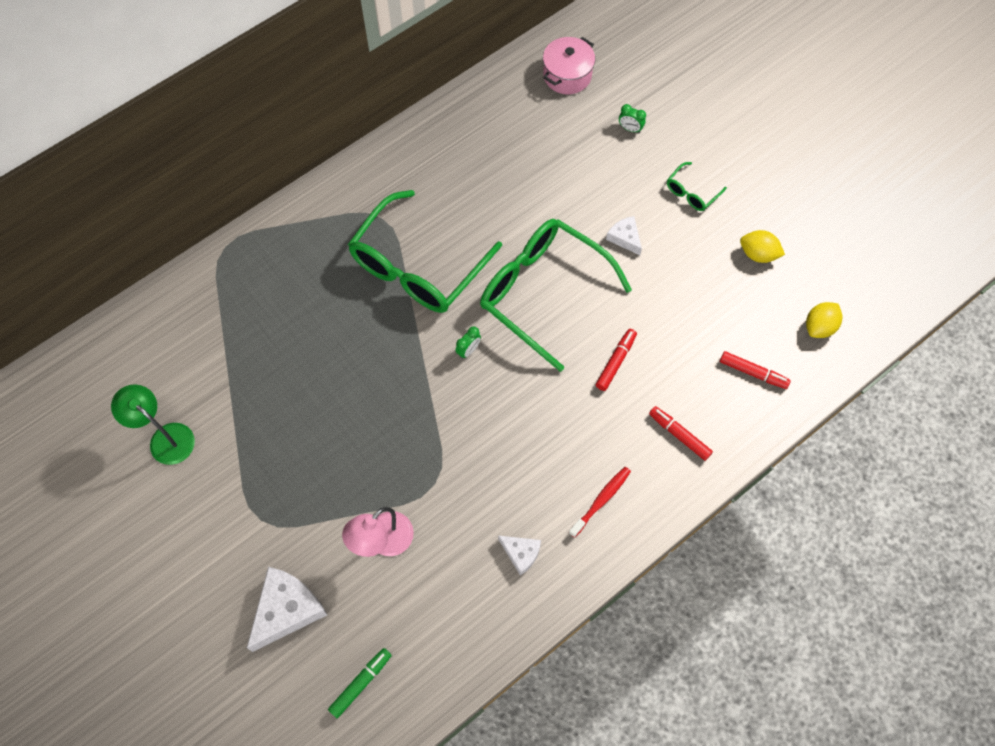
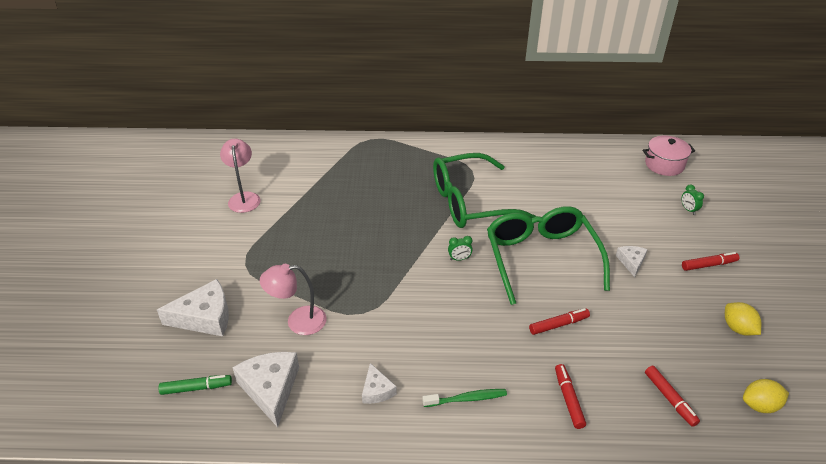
camera: 40 degrees right, 25 degrees down
green lamp [111,385,195,465] -> pink lamp [220,139,261,213]
red toothbrush [569,467,631,538] -> green toothbrush [423,389,507,407]
green glasses [667,162,727,211] -> red marker [682,252,739,271]
none -> white cheese [232,352,299,427]

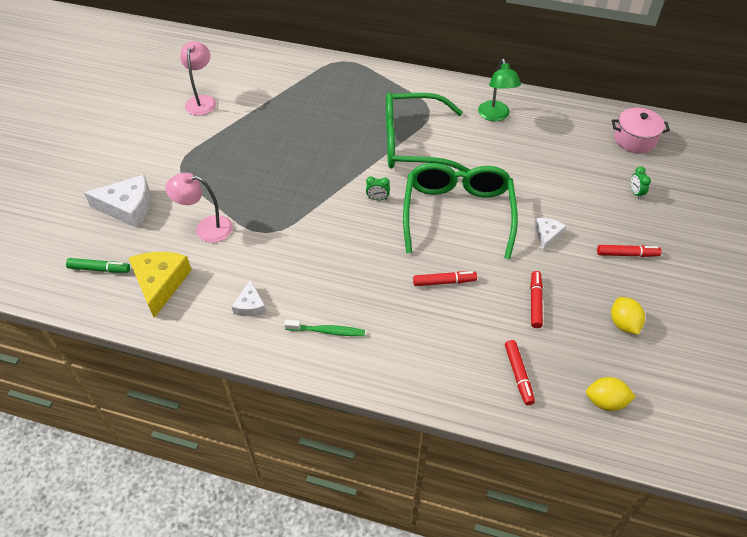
camera: 15 degrees right, 10 degrees up
white cheese [232,352,299,427] -> yellow cheese [129,252,191,318]
red marker [555,364,586,429] -> red marker moved to [530,271,543,328]
none -> green lamp [478,59,521,121]

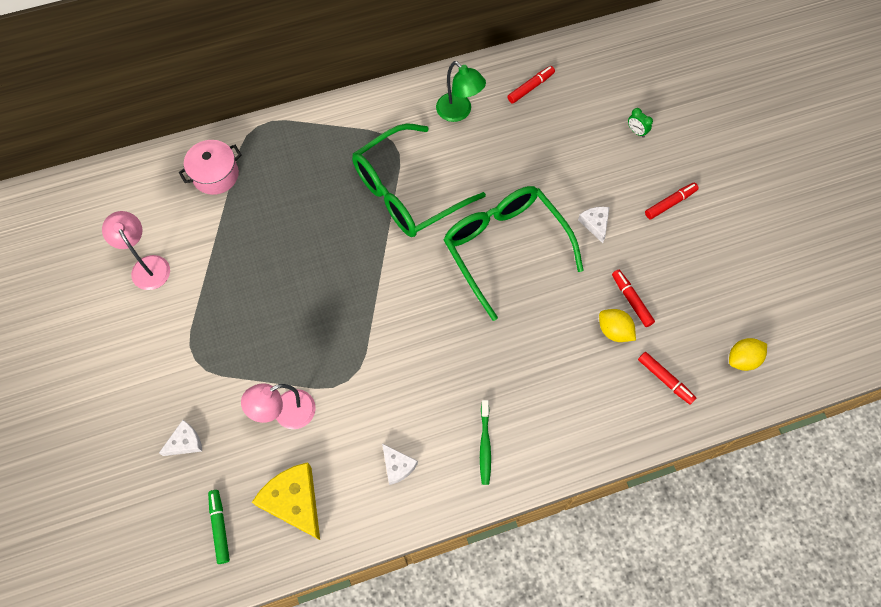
camera: 35 degrees left, 15 degrees up
green marker [66,258,130,273] -> green marker turned 75 degrees counterclockwise [208,490,230,564]
white cheese [84,175,151,228] -> white cheese [159,420,202,456], size x0.55
green toothbrush [284,320,365,336] -> green toothbrush turned 120 degrees clockwise [480,400,491,485]
green clock [366,177,390,200] -> none
red marker [413,271,477,286] -> red marker moved to [507,66,555,104]
yellow lemon [611,297,645,335] -> yellow lemon moved to [599,309,636,342]
pink pot [612,107,670,153] -> pink pot moved to [179,140,242,195]

